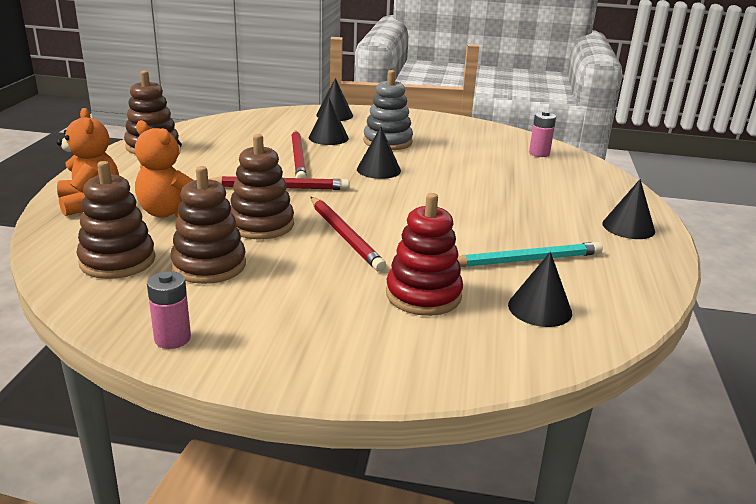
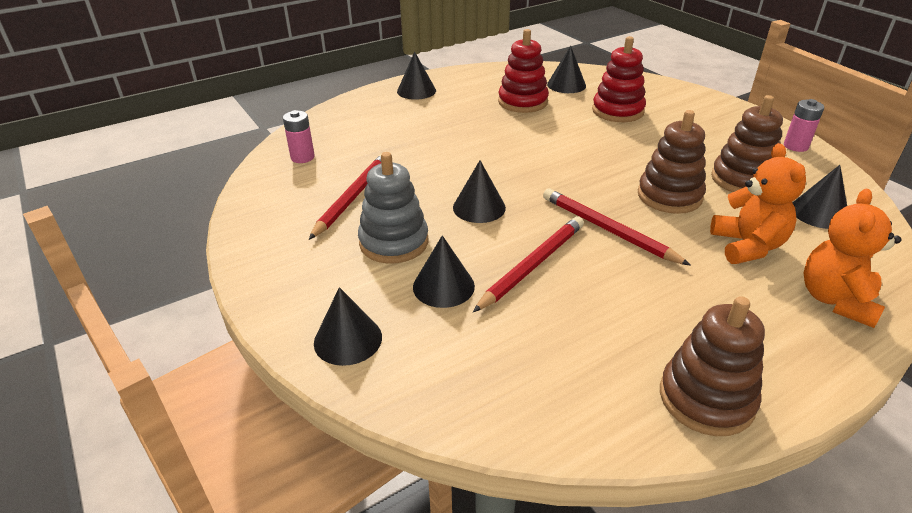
camera: 130 degrees left, 10 degrees up
brown stacking toy [77,161,155,279] -> black cone [793,165,847,229]
red pencil [311,197,387,272] -> red pencil moved to [309,153,382,240]
turquoise pencil [457,242,603,267] -> red stacking toy [498,29,549,113]

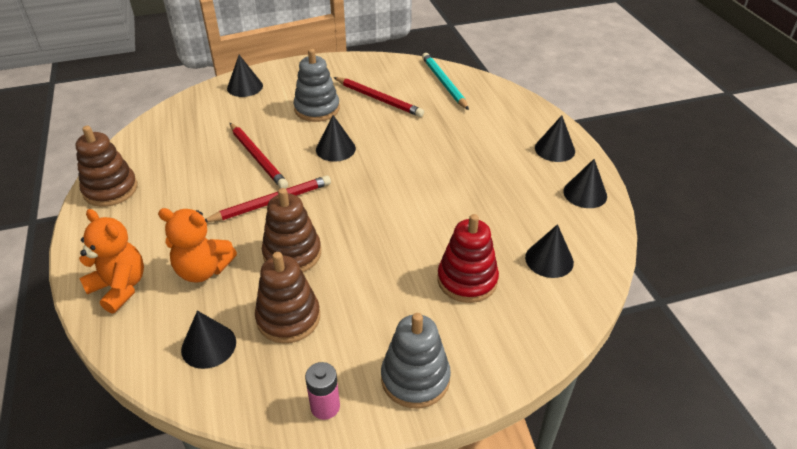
camera: 105 degrees right, 5 degrees up
pink battery [283,110,315,163] -> turquoise pencil [422,53,469,110]
black cone [413,235,475,308] -> black cone moved to [563,159,607,208]
red stacking toy [498,29,549,113] -> none
none -> grey stacking toy [381,313,451,408]

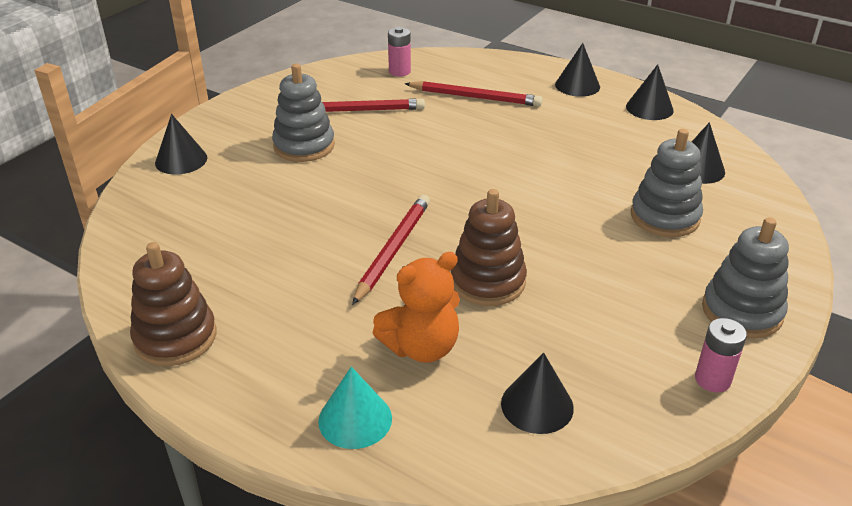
camera: 40 degrees left, 5 degrees down
orange teddy bear [79,209,144,314] -> turquoise cone [318,367,392,449]
red pencil [230,123,288,188] -> red pencil moved to [404,81,543,107]
brown stacking toy [255,252,320,343] -> none
black cone [316,115,356,162] -> none
turquoise pencil [422,53,469,110] -> pink battery [388,27,411,77]
red stacking toy [437,214,499,303] -> grey stacking toy [631,129,703,237]

